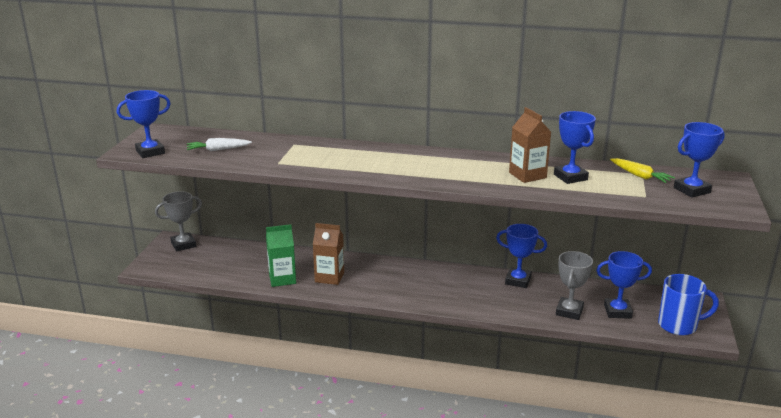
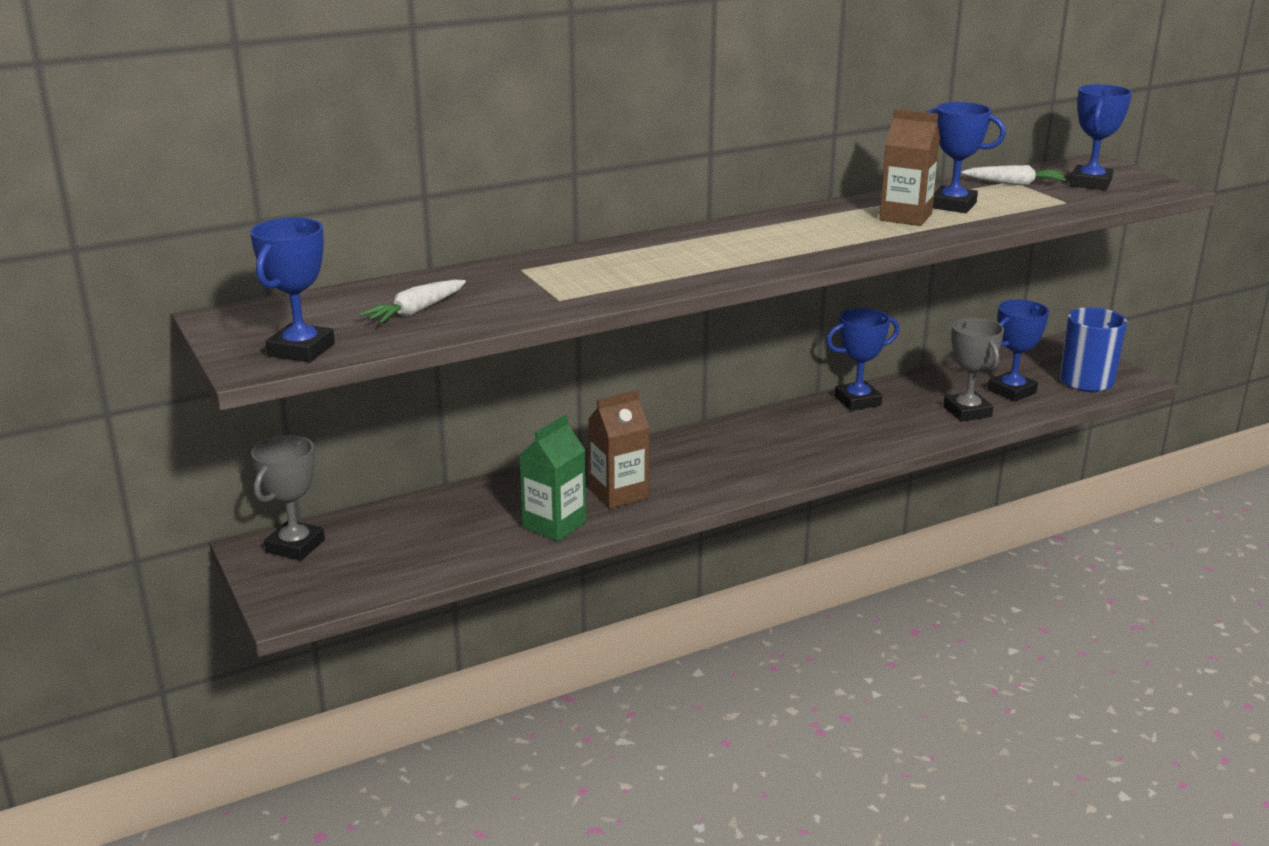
camera: 40 degrees left, 0 degrees up
yellow carrot [610,158,675,183] -> white carrot [961,165,1066,186]

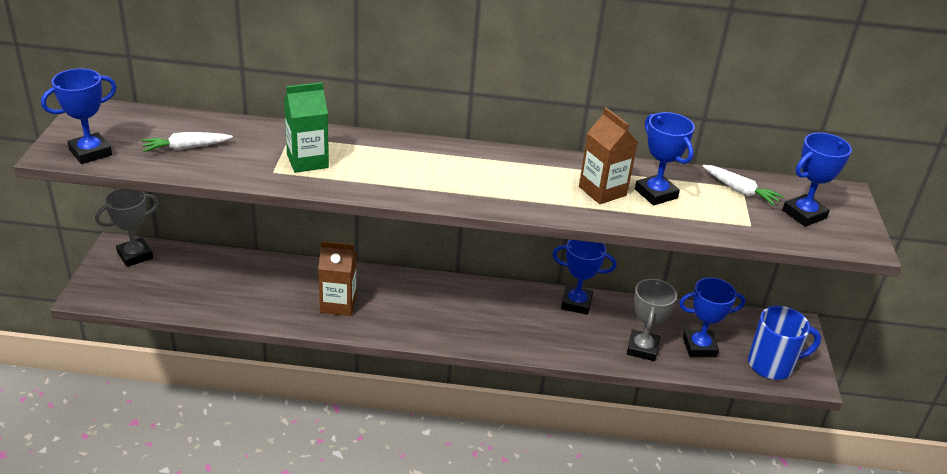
camera: 30 degrees right, 10 degrees up
green carton [519,415,586,542] -> green carton moved to [284,82,329,173]

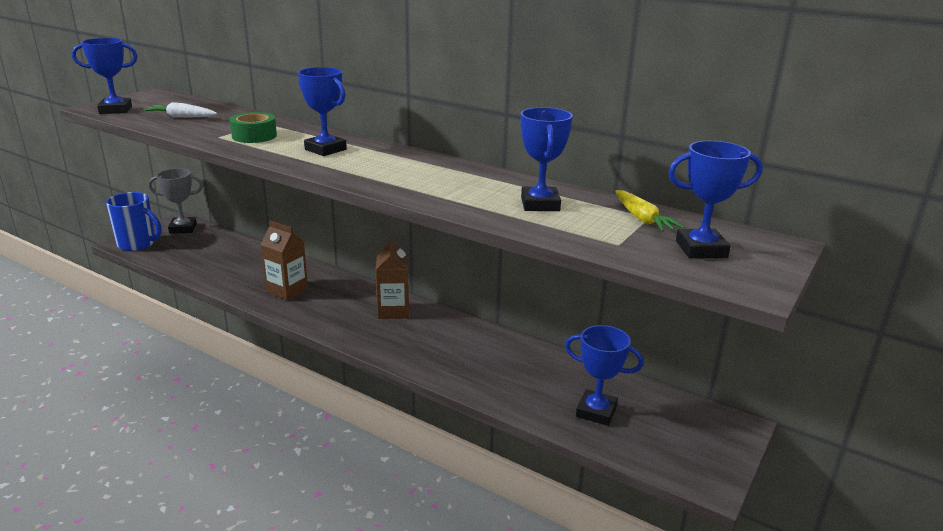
camera: 30 degrees right, 10 degrees down
green carton [284,82,329,173] -> green tape [230,112,277,143]
blue trophy [552,240,616,315] -> blue trophy moved to [298,67,347,156]
brown carton [579,107,638,204] -> brown carton moved to [376,236,409,319]
grey trophy [627,279,677,361] -> none
white carrot [702,165,784,206] -> yellow carrot [615,190,684,232]
blue mug [748,306,821,380] -> blue mug moved to [106,192,162,251]

